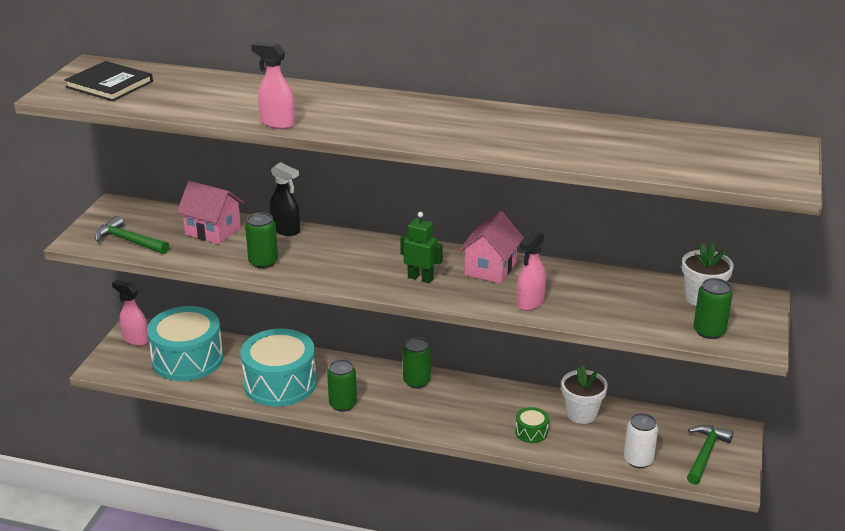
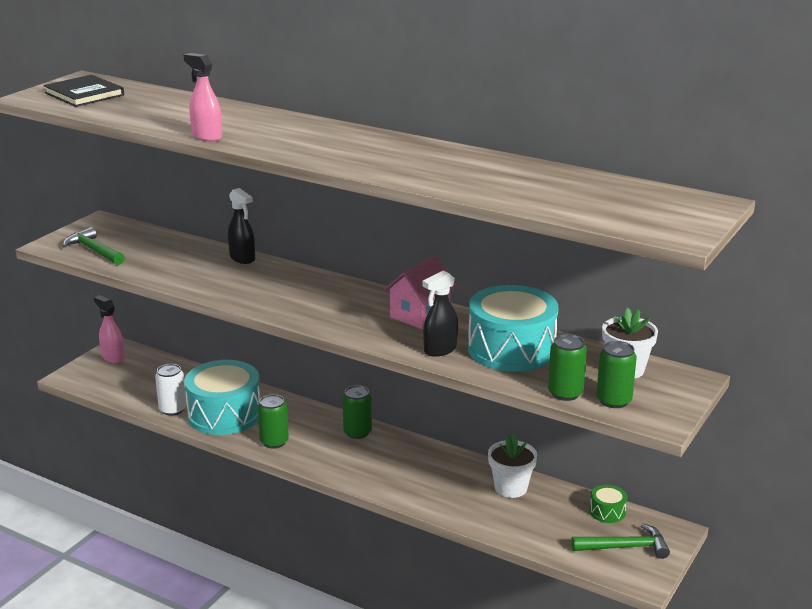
camera: 15 degrees right, 5 degrees down
turquoise drum [147,306,223,381] -> turquoise drum moved to [468,285,559,372]
pink house [177,181,244,244] -> none
green can [245,212,278,268] -> green can moved to [548,334,587,401]
green robot [400,212,443,284] -> none
green drum [515,407,549,443] -> green drum moved to [590,485,627,523]
pink spray bottle [517,230,546,311] -> black spray bottle [423,270,458,357]
white can [624,413,658,468] -> white can moved to [155,364,187,416]
green hammer [687,425,733,485] -> green hammer turned 45 degrees clockwise [571,523,670,559]

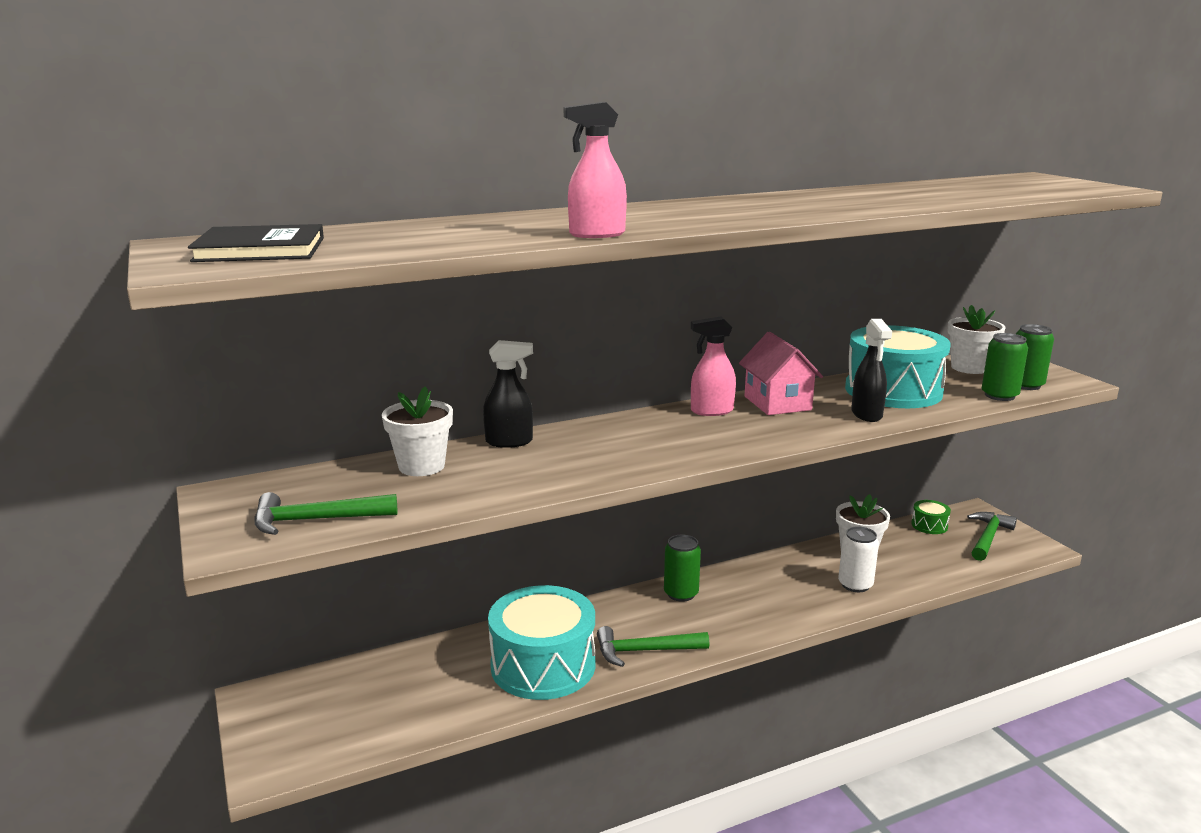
camera: 55 degrees left, 5 degrees down
pink spray bottle [94,295,125,363] -> pink spray bottle moved to [691,316,736,416]
white can [155,364,187,416] -> white can moved to [838,527,879,592]
green can [258,394,289,449] -> green hammer [597,626,709,667]
none -> white flower pot [382,386,453,476]

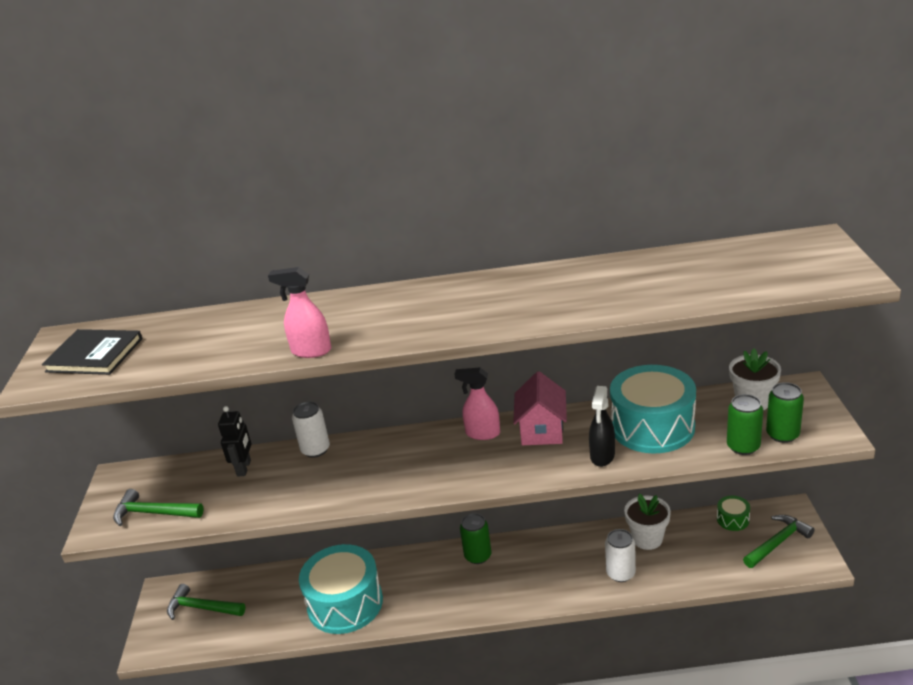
camera: 25 degrees right, 10 degrees up
white flower pot [382,386,453,476] -> black robot [218,406,251,477]
black spray bottle [483,340,533,448] -> white can [292,401,330,458]
green hammer [597,626,709,667] -> green hammer moved to [167,584,245,620]

